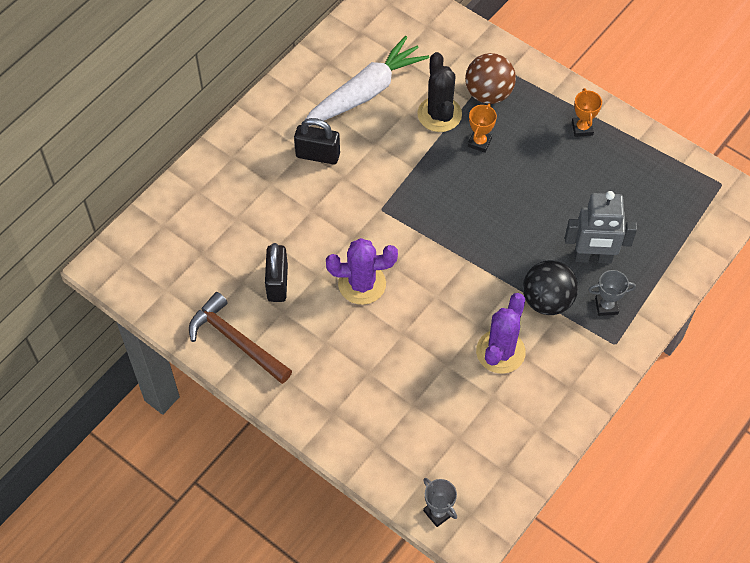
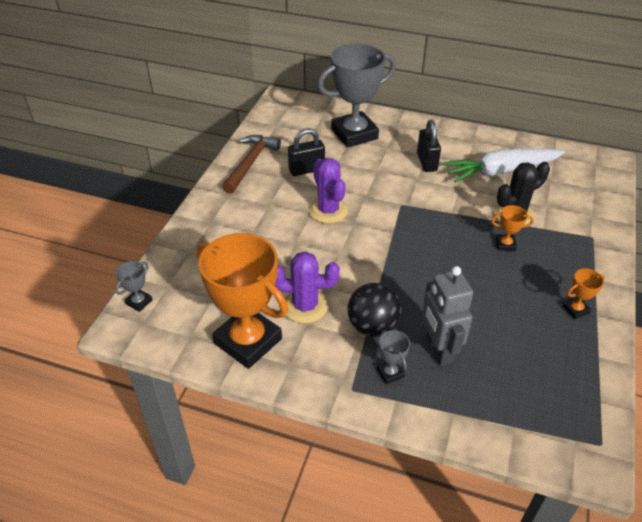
camera: 70 degrees right, 15 degrees down
white carrot [305,36,430,126] -> white carrot turned 135 degrees clockwise [443,149,565,182]
brown ball [465,53,516,104] -> none
none -> orange trophy [197,233,288,369]
none -> grey trophy [318,44,396,148]

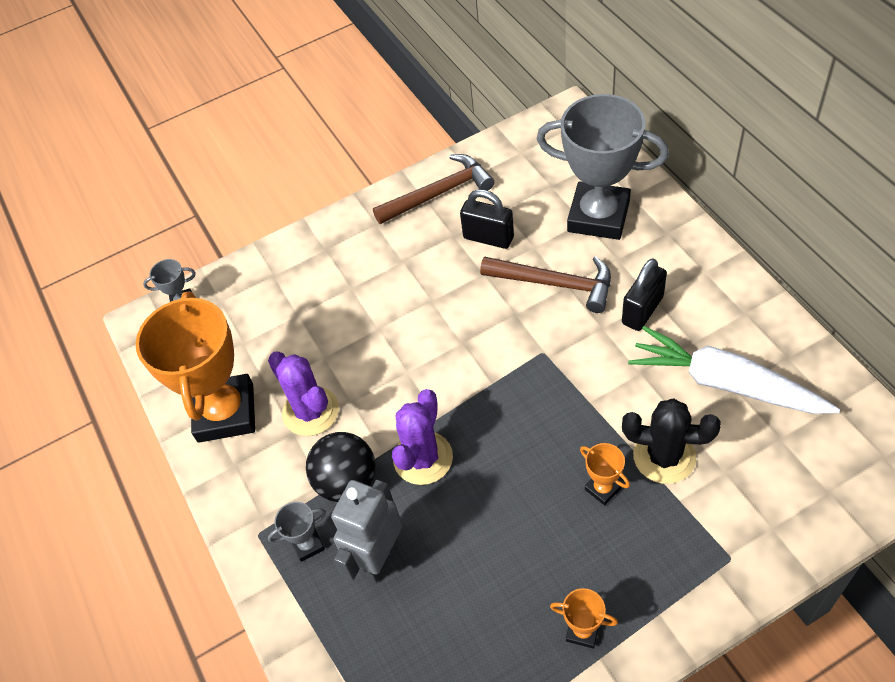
camera: 50 degrees right, 10 degrees up
purple cactus [309,158,348,223] -> purple cactus moved to [392,389,453,485]
grey trophy [377,329,410,384] -> grey trophy turned 45 degrees clockwise [268,502,326,562]
none -> brown hammer [480,256,611,313]

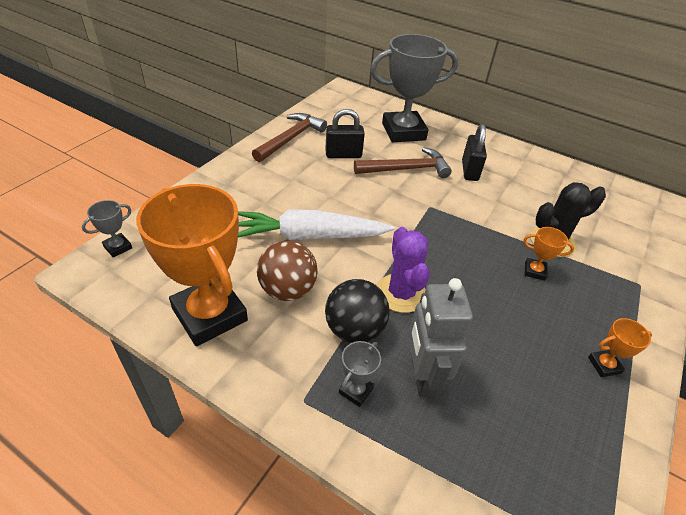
camera: 40 degrees left, 10 degrees down
purple cactus [268,352,339,436] -> brown ball [257,241,318,301]
white carrot [628,326,840,414] -> white carrot moved to [238,209,395,240]

